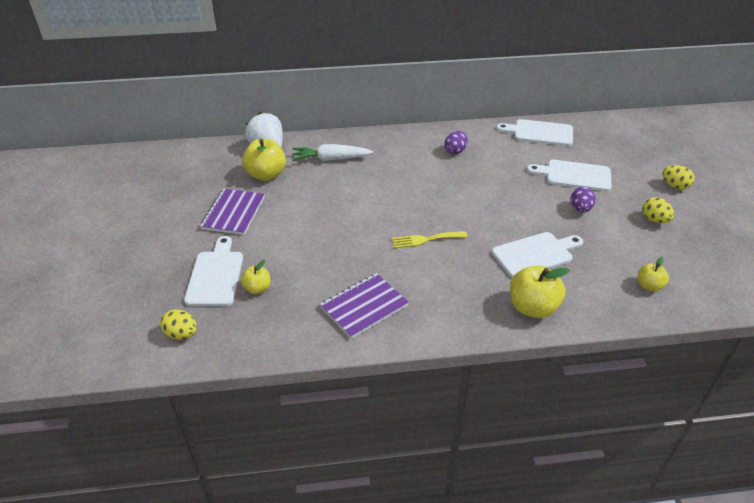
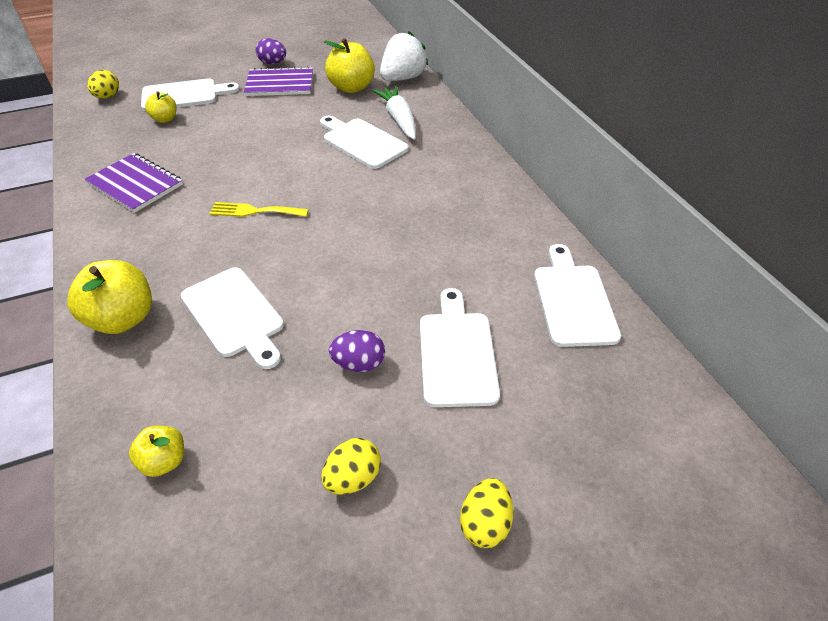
camera: 75 degrees right, 5 degrees up
yellow fork [392,231,468,248] -> yellow fork turned 60 degrees counterclockwise [209,202,309,217]
purple egg [444,131,468,154] -> purple egg moved to [256,38,286,64]
none -> white cutting board [320,116,408,169]

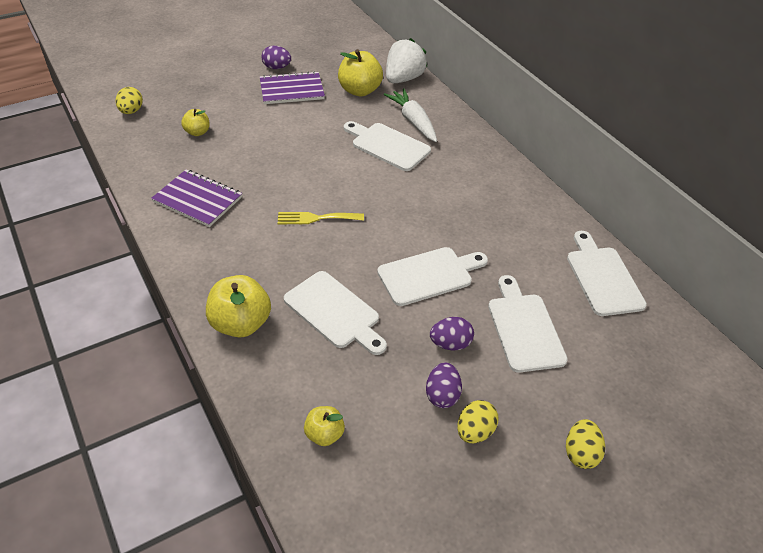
camera: 10 degrees left, 0 degrees up
white cutting board [141,78,240,111] -> white cutting board moved to [377,247,488,306]
none -> purple egg [426,362,462,408]

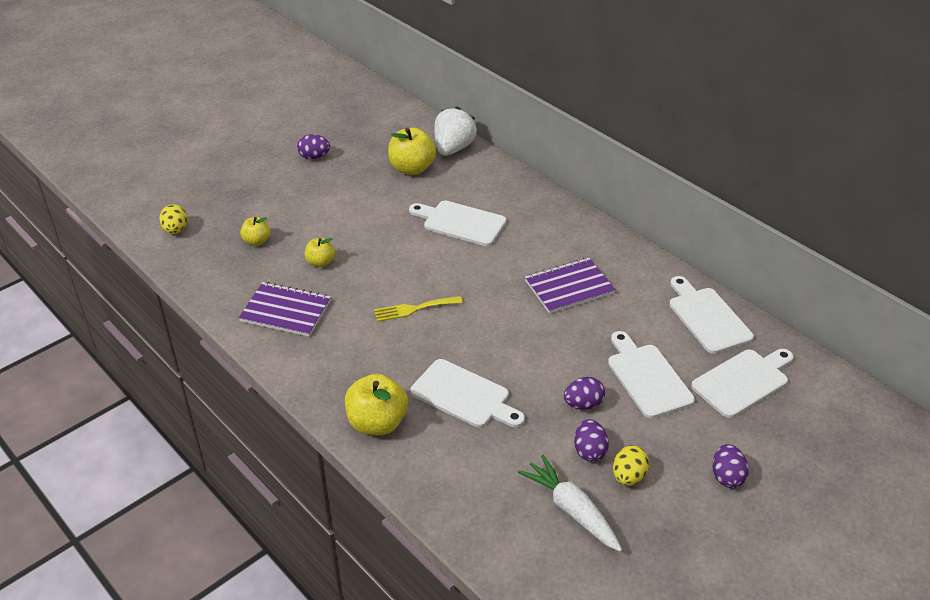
camera: 10 degrees left, 5 degrees down
purple notebook [260,71,325,104] -> purple notebook moved to [525,258,615,313]
yellow apple [304,406,345,446] -> yellow apple moved to [305,238,335,267]
white cutting board [377,247,488,306] -> white cutting board moved to [691,349,794,418]
white carrot [384,88,437,142] -> white carrot moved to [518,455,622,552]
yellow egg [566,419,605,469] -> purple egg [712,444,749,488]

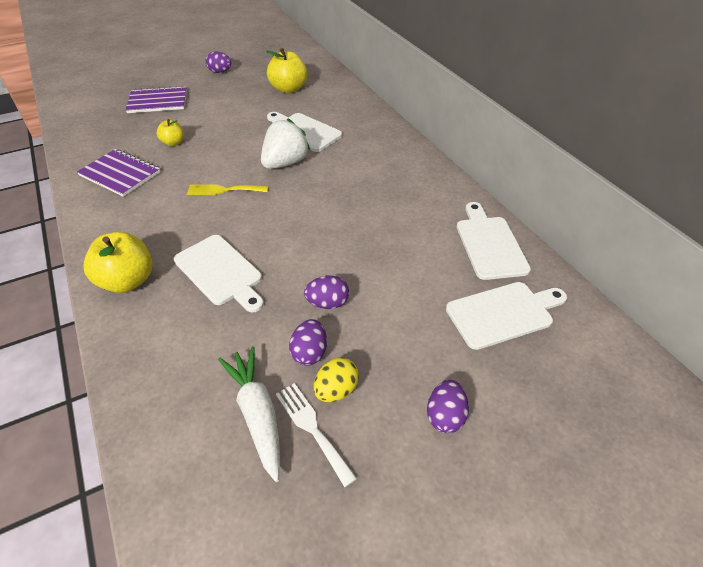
camera: 15 degrees right, 5 degrees up
yellow egg [159,204,187,234] -> none
yellow apple [240,217,270,246] -> none
white strawberry [434,106,477,156] -> white strawberry moved to [261,118,310,169]
purple notebook [525,258,615,313] -> purple notebook moved to [126,86,187,113]
white cutting board [608,331,695,419] -> none
none -> white fork [276,383,357,487]

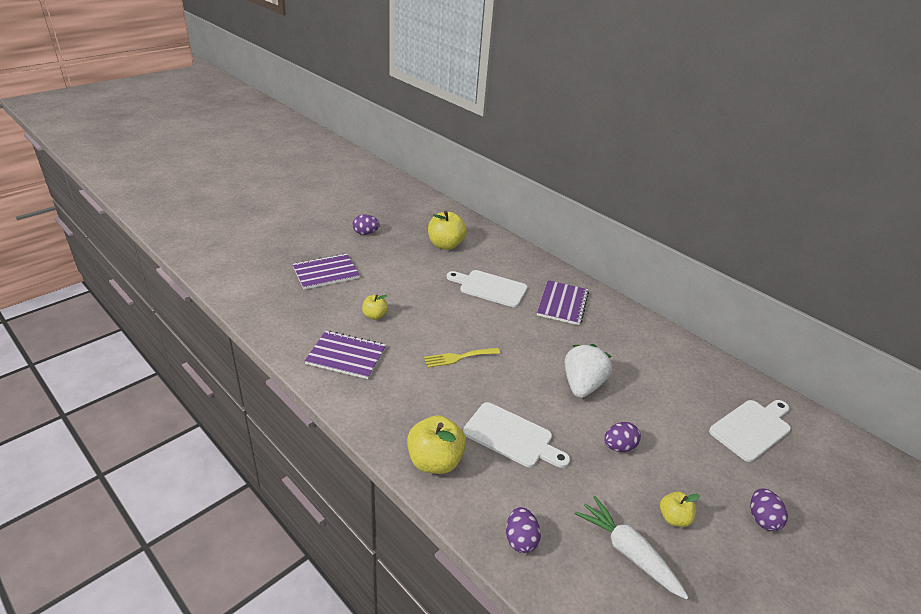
camera: 20 degrees left, 10 degrees down
white strawberry [261,118,310,169] -> white strawberry moved to [565,344,612,398]
white fork [276,383,357,487] -> none
purple egg [289,319,327,366] -> purple egg moved to [506,507,541,553]
yellow egg [314,357,359,402] -> yellow apple [660,492,700,527]
white cutting board [457,202,531,280] -> none
none -> purple notebook [537,280,589,325]

